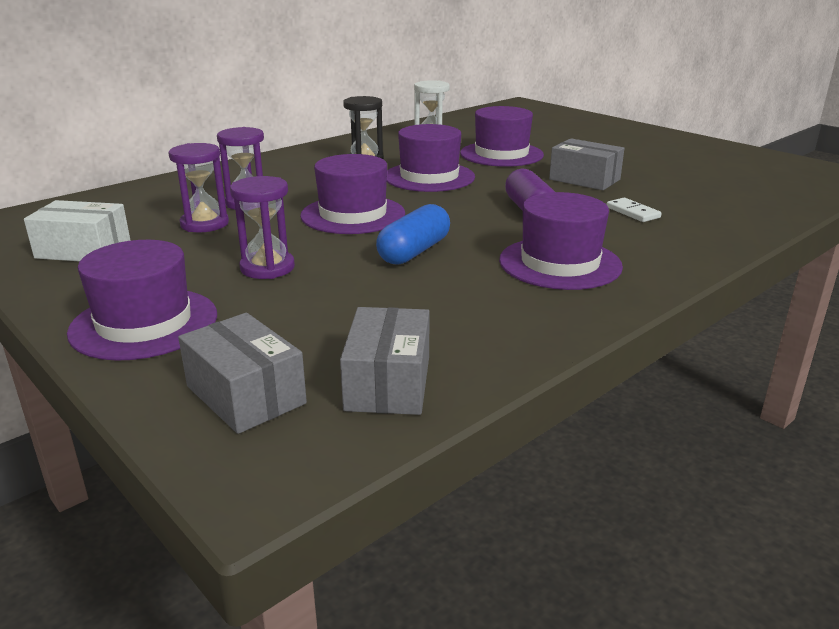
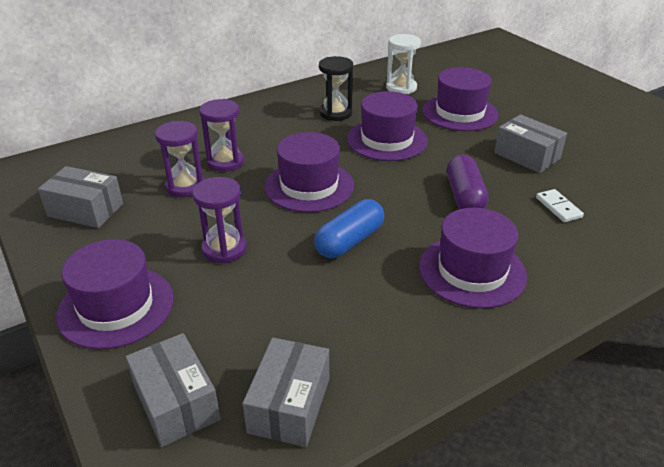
camera: 10 degrees right, 10 degrees up
white box [24,200,131,261] -> grey box [38,166,123,228]

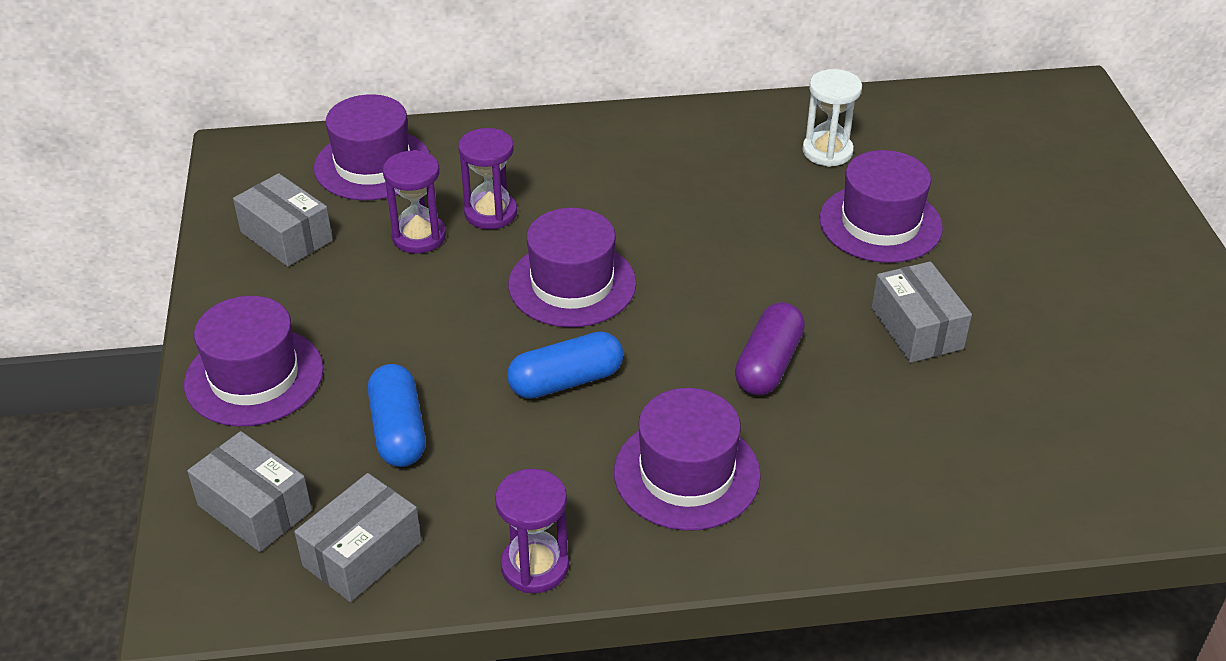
camera: 25 degrees right, 5 degrees up
grey box [126,333,220,447] -> grey box turned 45 degrees counterclockwise [187,431,312,552]
purple hourglass [192,177,247,263] -> purple hourglass moved to [495,469,569,593]
black hourglass [319,56,353,121] -> none
purple hat [347,91,428,161] -> purple hat moved to [314,94,430,200]
white domino [536,189,584,222] -> none
none -> blue capsule [368,364,426,467]

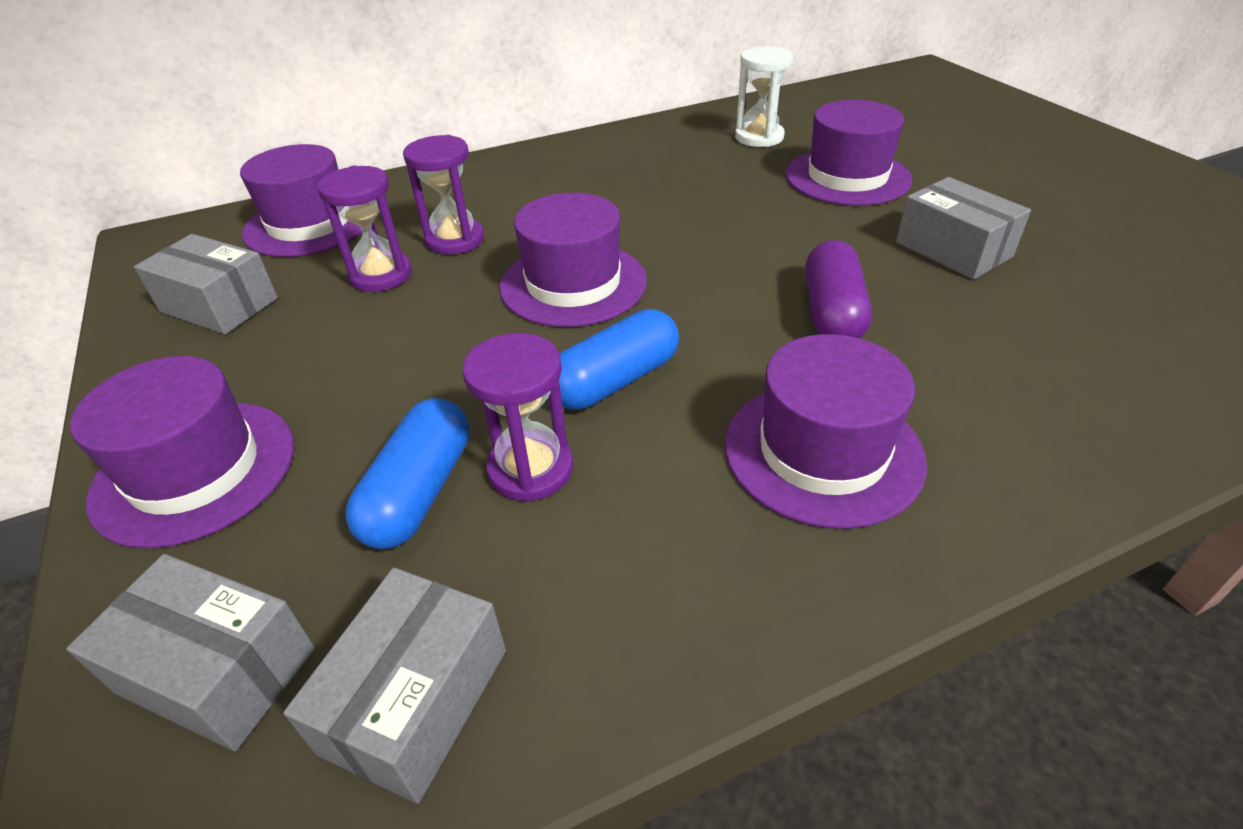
camera: 15 degrees left, 0 degrees up
blue capsule [368,364,426,467] -> blue capsule turned 45 degrees clockwise [345,398,469,549]
purple hourglass [495,469,569,593] -> purple hourglass moved to [463,333,574,502]

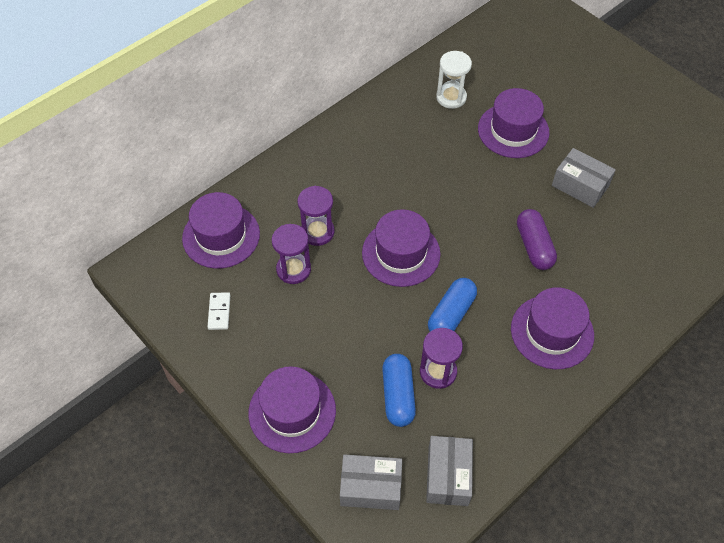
camera: 20 degrees left, 15 degrees up
grey box [134,234,278,334] -> white domino [208,292,230,330]

